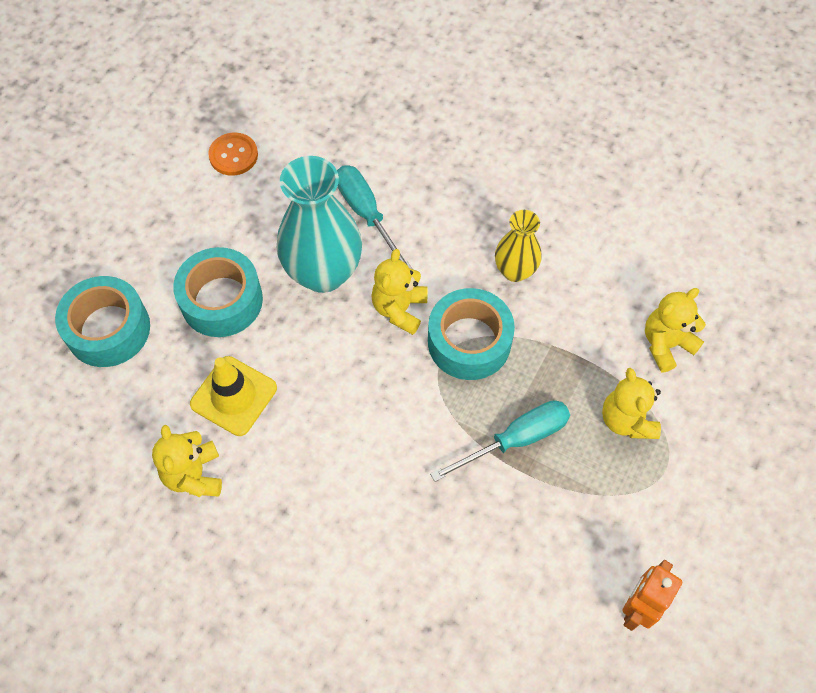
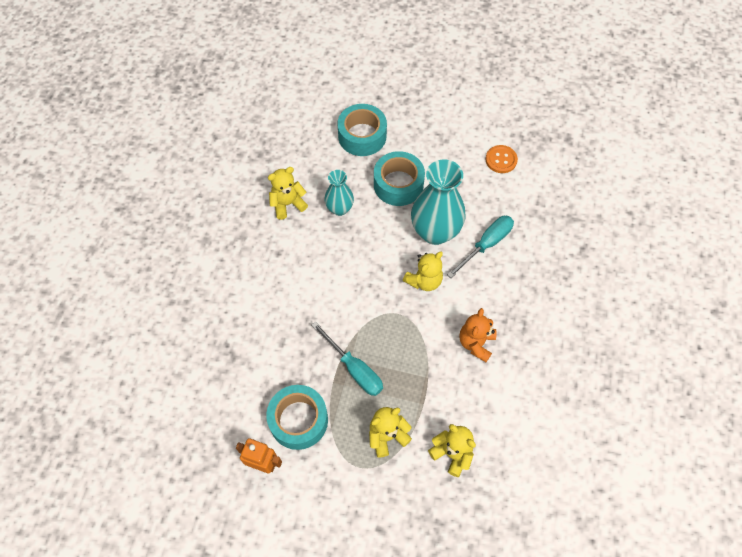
camera: 75 degrees right, 0 degrees up
yellow traffic cone [190,356,277,436] -> turquoise vase [325,170,354,216]
yellow teddy bear [371,249,427,335] -> yellow teddy bear turned 135 degrees clockwise [403,251,443,291]
turquoise tape [428,288,515,380] -> turquoise tape moved to [266,385,328,450]
yellow vase [495,210,542,282] -> orange teddy bear [459,308,497,362]

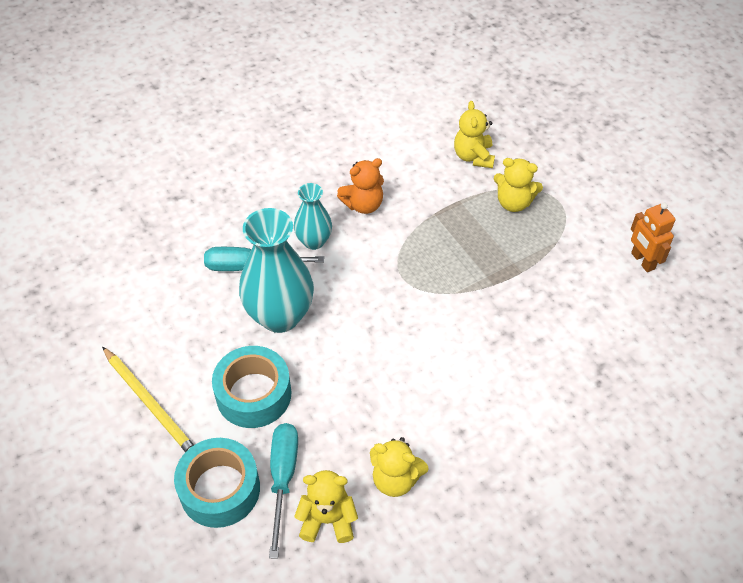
camera: 135 degrees left, 10 degrees down
turquoise tape [266,385,328,450] -> none
turquoise screwdriver [312,321,383,396] -> turquoise screwdriver moved to [269,423,298,559]
turquoise vase [325,170,354,216] -> turquoise vase moved to [294,183,332,250]
yellow teddy bear [403,251,443,291] -> yellow teddy bear moved to [294,470,358,543]
orange button [485,145,518,173] -> none
none -> yellow pencil [102,346,194,452]

